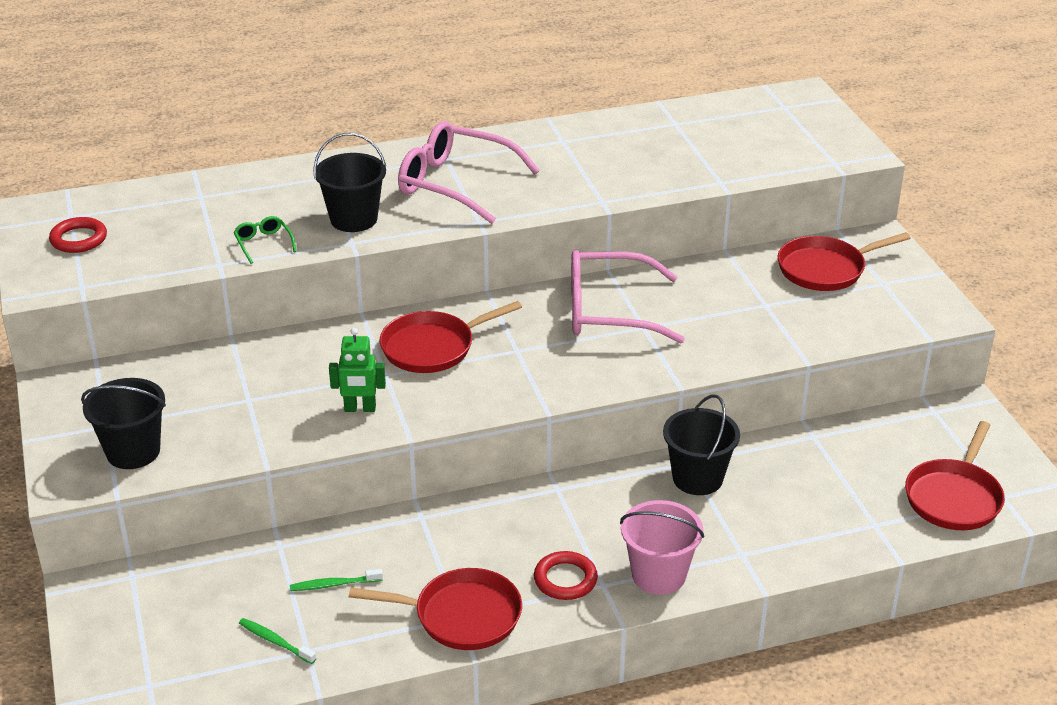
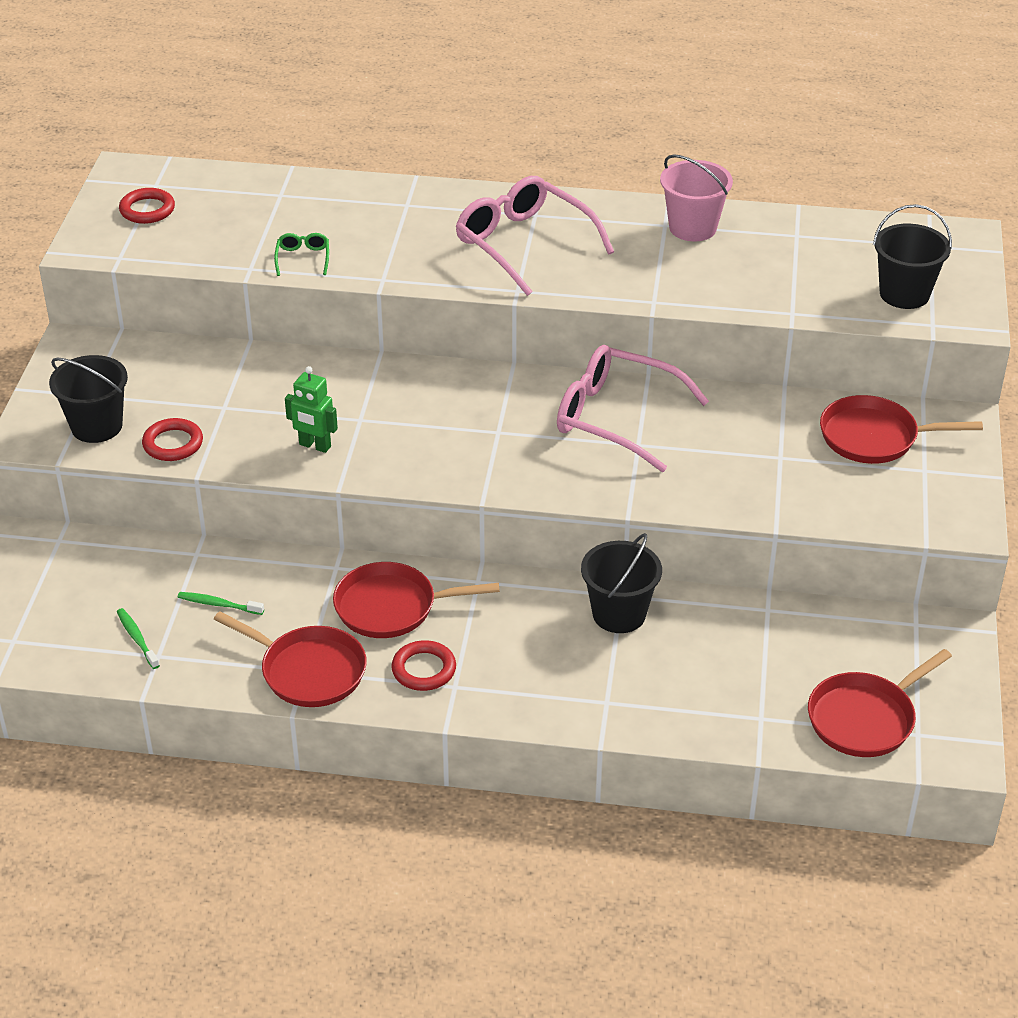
camera: 25 degrees right, 5 degrees up
black bucket [313,133,386,232] -> black bucket moved to [873,204,952,309]
red pan [380,301,522,373] -> red pan moved to [333,562,500,638]
pink bucket [620,500,704,595] -> pink bucket moved to [660,154,733,241]
none -> red ring [142,418,203,461]

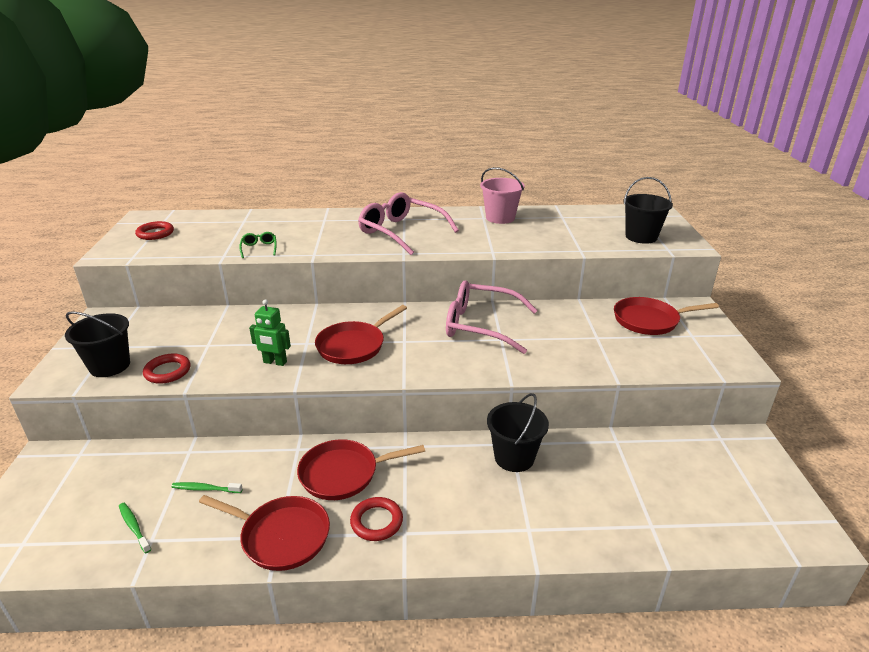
camera: 10 degrees left, 10 degrees down
red pan [808,649,952,757] -> red pan moved to [315,305,407,364]

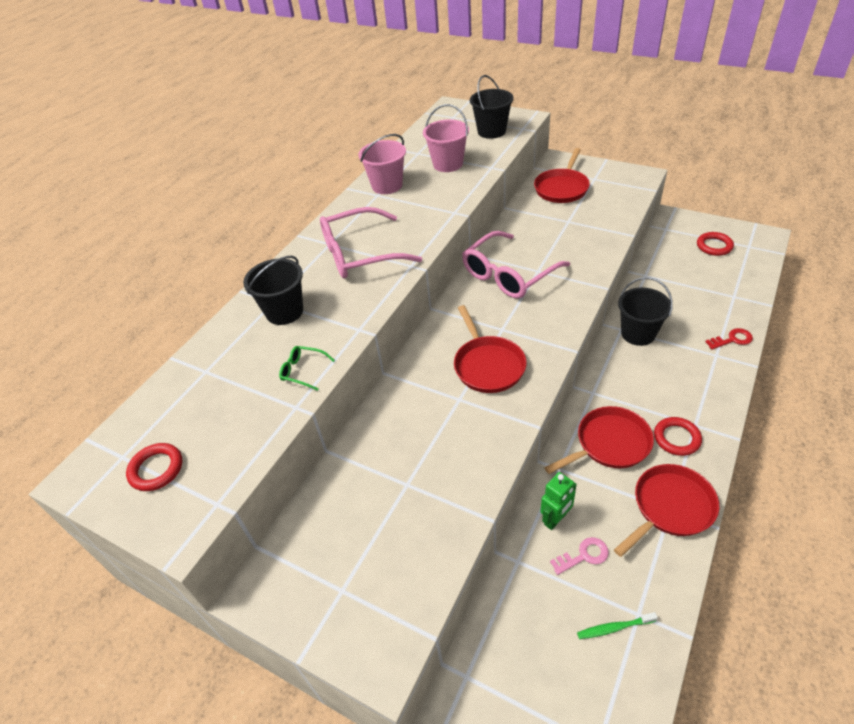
camera: 55 degrees left, 15 degrees up
black bucket [65,311,130,377] -> black bucket moved to [243,256,303,325]
red ring [143,353,190,384] -> red ring moved to [697,232,734,256]
green toothbrush [171,482,243,493] -> pink key [550,537,609,575]
green robot [249,299,291,366] -> green robot moved to [540,472,577,530]
red pan [297,439,425,500] -> red pan turned 135 degrees counterclockwise [544,406,654,474]
none -> pink bucket [423,104,469,172]
none -> red key [705,328,753,350]

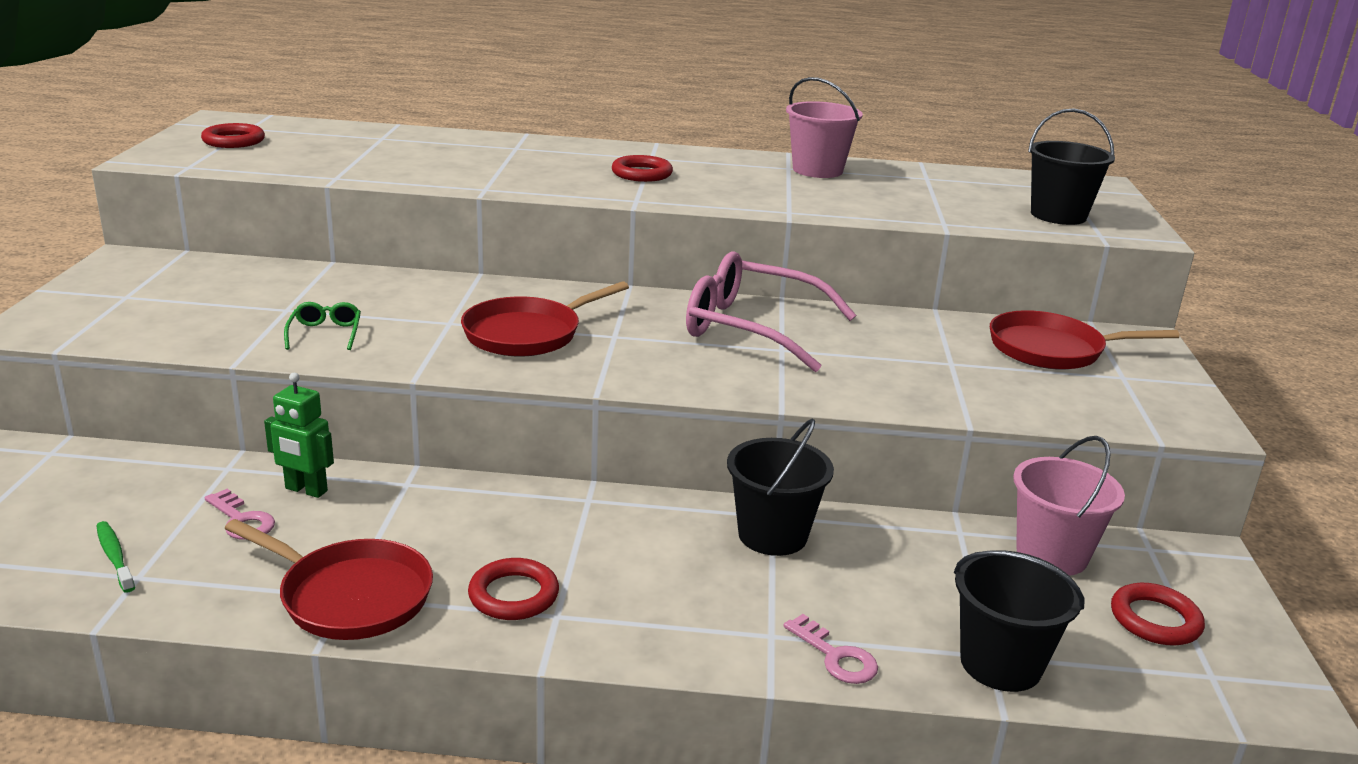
camera: 60 degrees right, 20 degrees down
black bucket [243,256,303,325] -> black bucket moved to [954,550,1084,692]
green glasses [279,346,335,391] -> green glasses moved to [284,302,361,350]
pink glasses [320,207,422,278] -> red ring [612,155,673,182]
pink bucket [423,104,469,172] -> pink bucket moved to [1013,436,1125,576]
red pan [544,406,654,474] -> none
red key [705,328,753,350] -> pink key [783,614,878,684]

